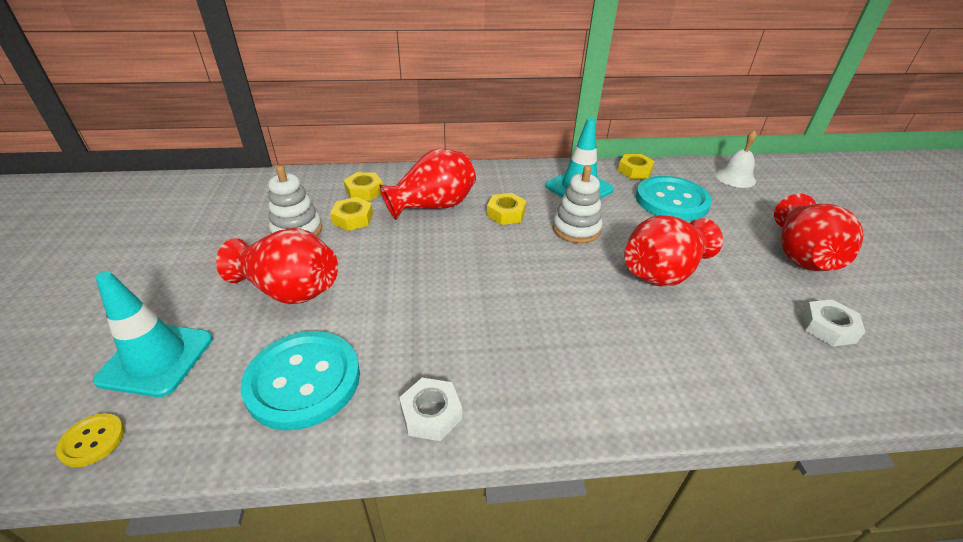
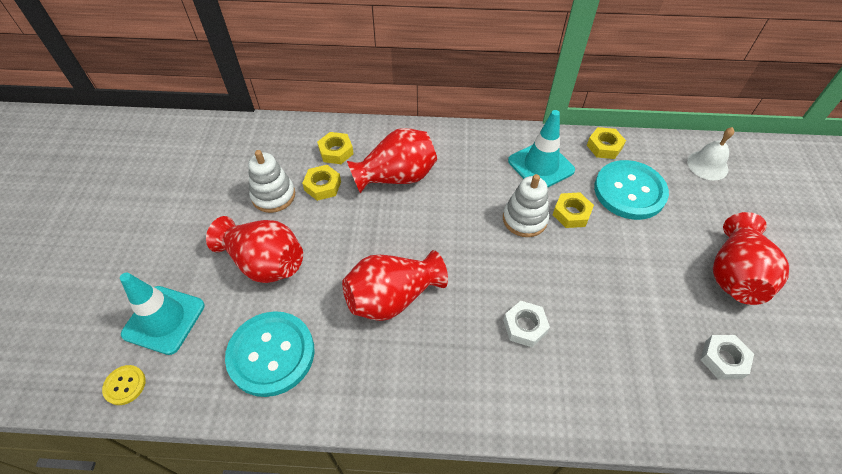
camera: 10 degrees right, 15 degrees up
white nut [399,378,462,441] -> white nut moved to [503,301,550,347]
yellow nut [487,193,527,225] -> yellow nut moved to [553,192,594,228]
red vase [624,215,723,286] -> red vase moved to [342,250,448,321]

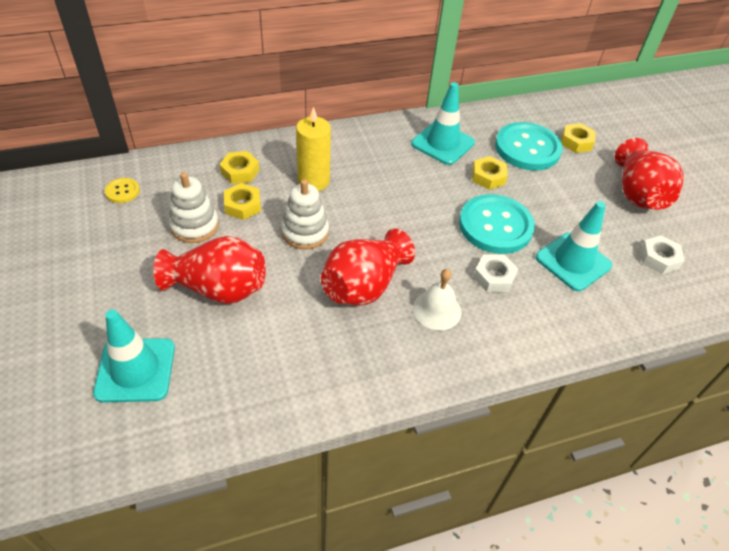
camera: 25 degrees left, 5 degrees down
yellow button [102,365,146,405] -> yellow button moved to [105,178,140,203]
turquoise button [225,311,314,397] -> turquoise button moved to [459,194,535,254]
red vase [347,128,437,193] -> yellow candle [296,107,331,191]
white stacking toy [503,174,549,237] -> white stacking toy moved to [281,179,329,249]
yellow nut [587,127,626,159] -> yellow nut moved to [561,123,596,153]
white bell [687,127,734,180] -> white bell moved to [413,269,462,330]
none -> turquoise traffic cone [536,201,612,291]

